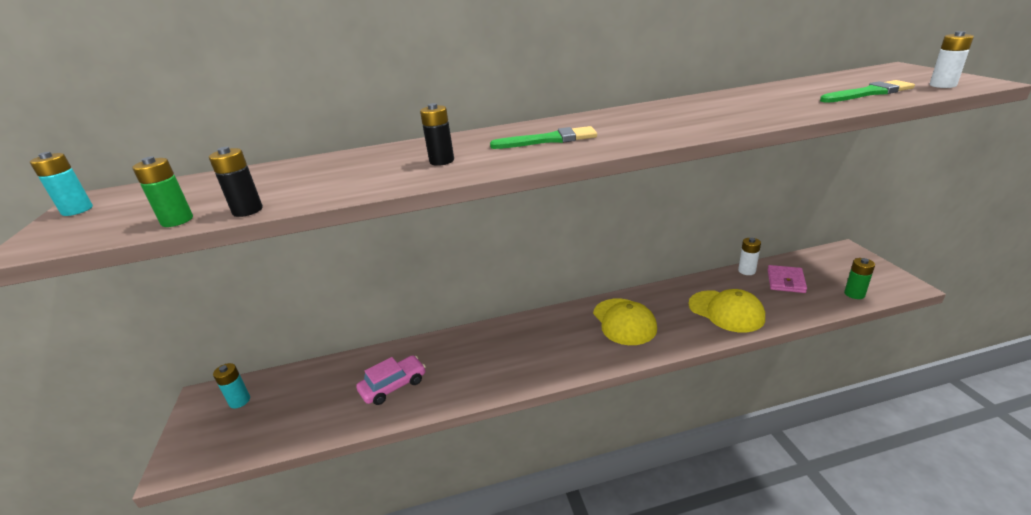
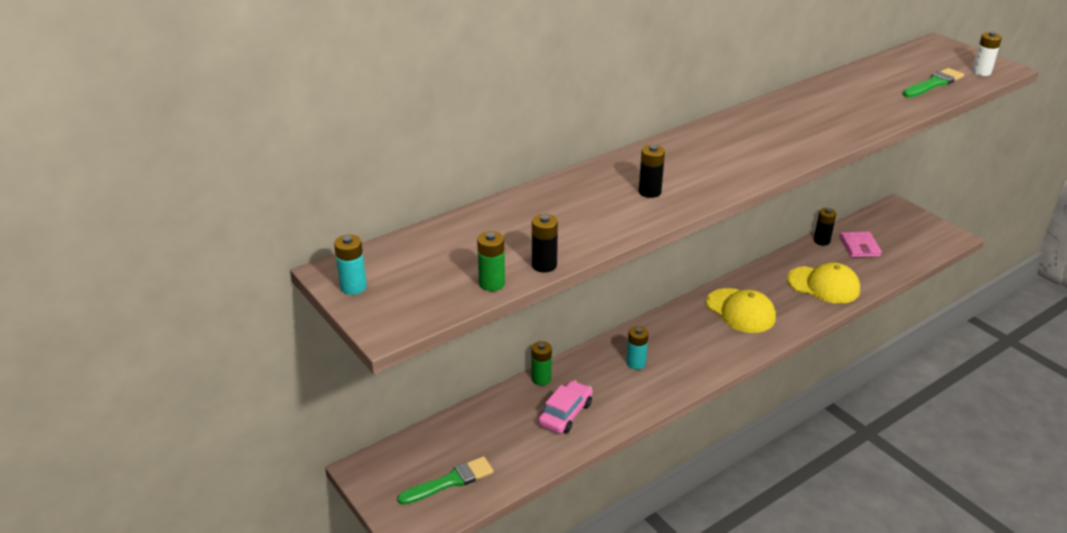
camera: 25 degrees left, 5 degrees up
turquoise battery [213,363,250,408] -> turquoise battery moved to [626,326,649,370]
green brush [490,126,597,149] -> green brush moved to [397,456,494,505]
white battery [738,238,761,275] -> black battery [814,208,837,246]
green battery [844,258,875,299] -> green battery moved to [532,341,552,385]

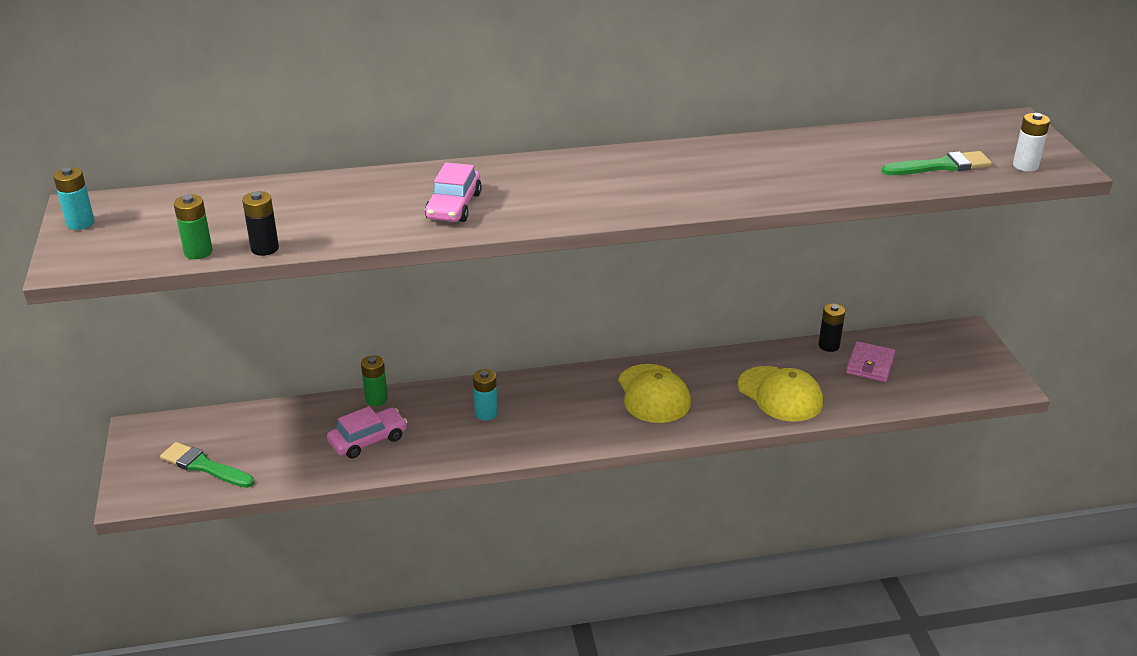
camera: 25 degrees right, 0 degrees up
green brush [397,456,494,505] -> green brush turned 150 degrees counterclockwise [160,442,254,488]
black battery [639,145,665,198] -> pink car [425,162,482,222]

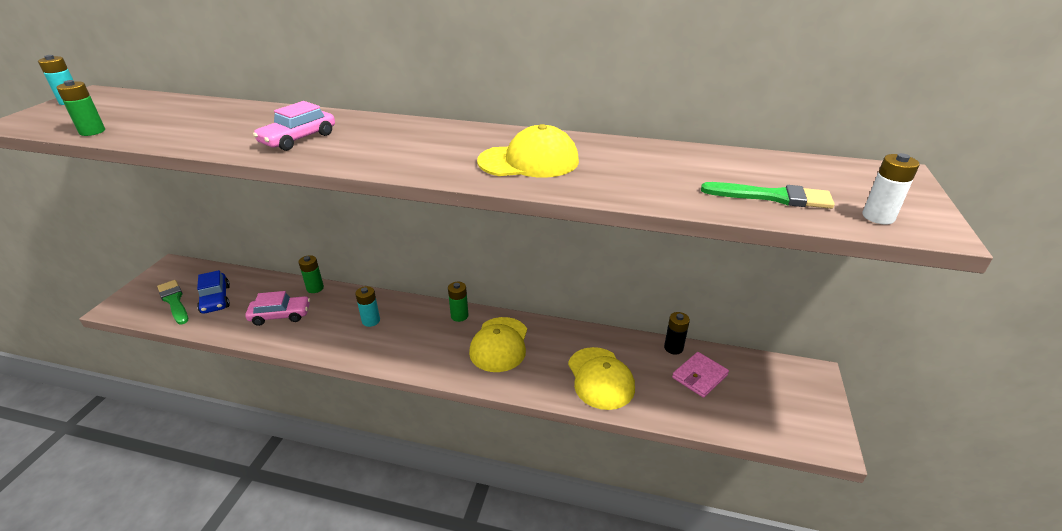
camera: 25 degrees right, 0 degrees up
black battery [242,191,279,256] -> none
none -> blue car [197,270,230,314]
none -> green battery [448,282,469,322]
none -> yellow cap [477,124,579,177]

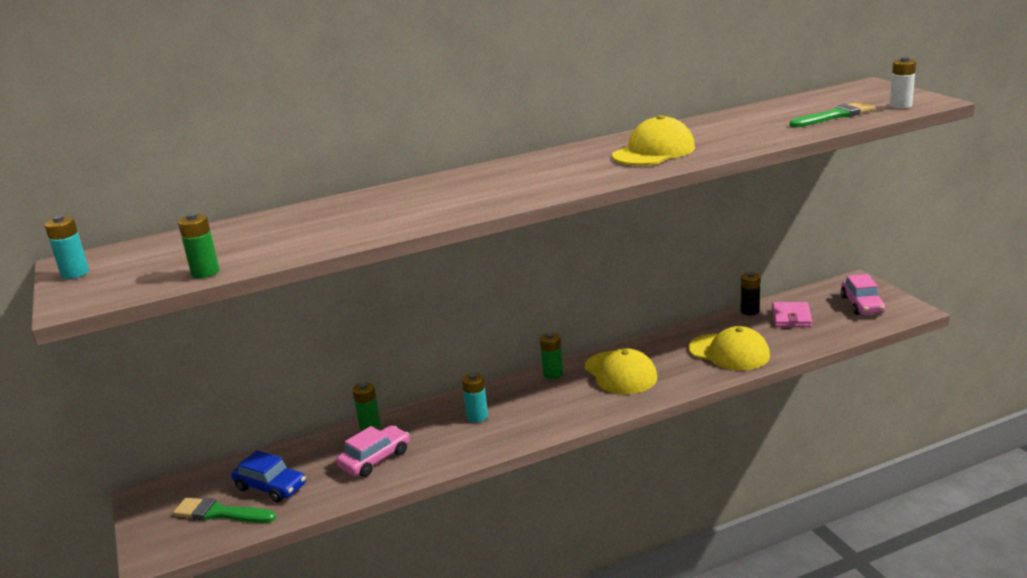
camera: 35 degrees left, 10 degrees down
pink car [253,101,335,151] -> pink car moved to [841,274,885,315]

